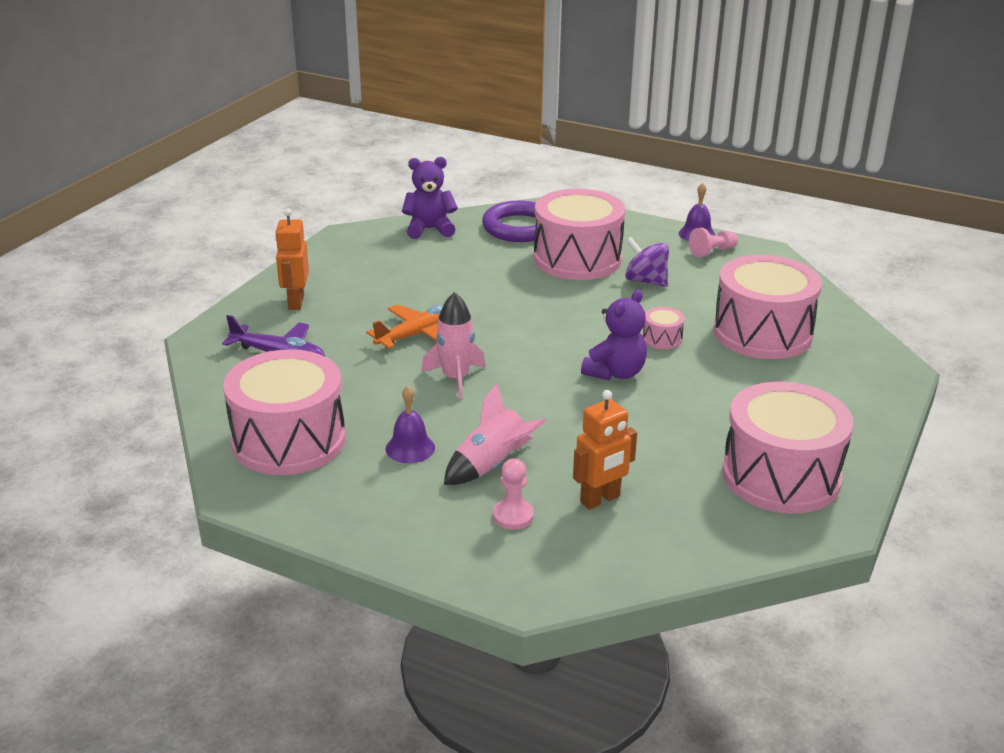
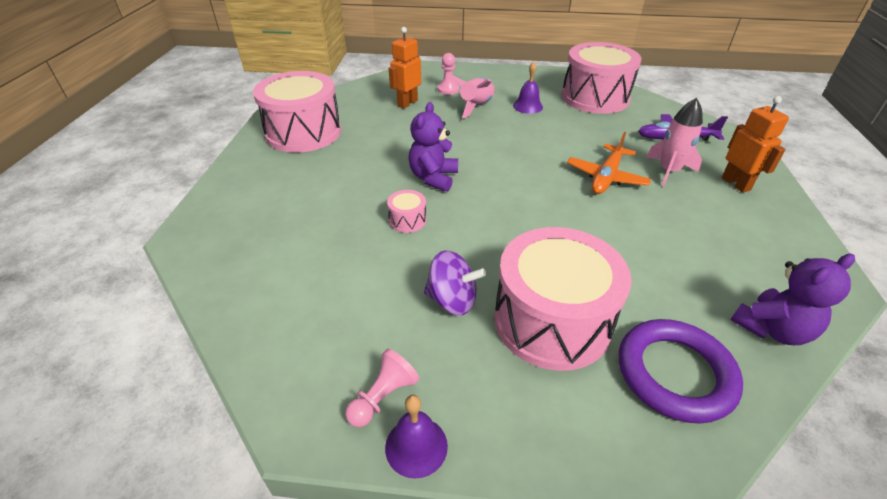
camera: 160 degrees right, 10 degrees up
pink rocket [421,292,486,399] -> pink rocket moved to [646,98,703,187]
pink drum [713,255,822,359] -> none

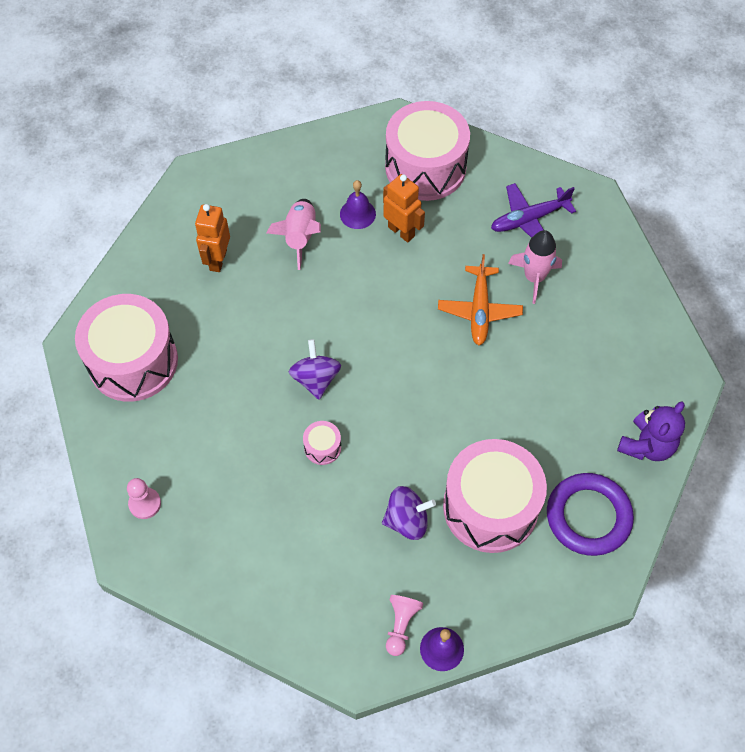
camera: 25 degrees left, 20 degrees up
purple teddy bear [408,102,458,192] -> purple spinning top [289,339,341,400]
pink pawn [437,53,459,95] -> pink pawn moved to [127,478,161,519]
orange robot [722,96,789,193] -> orange robot moved to [383,174,425,242]

